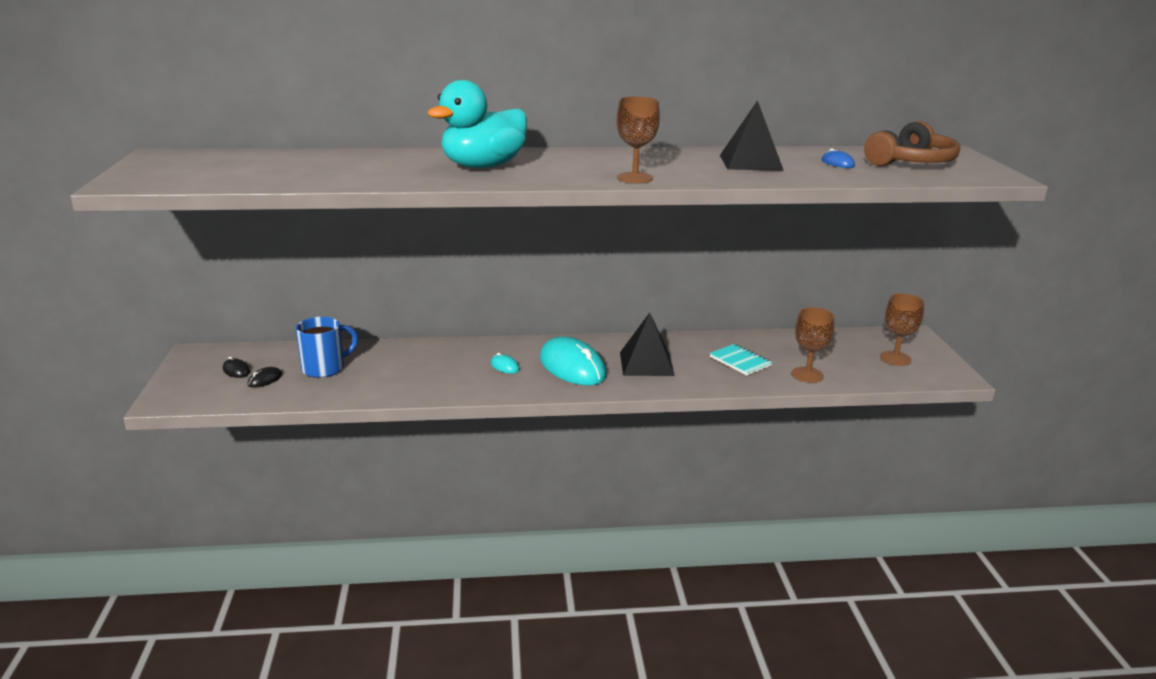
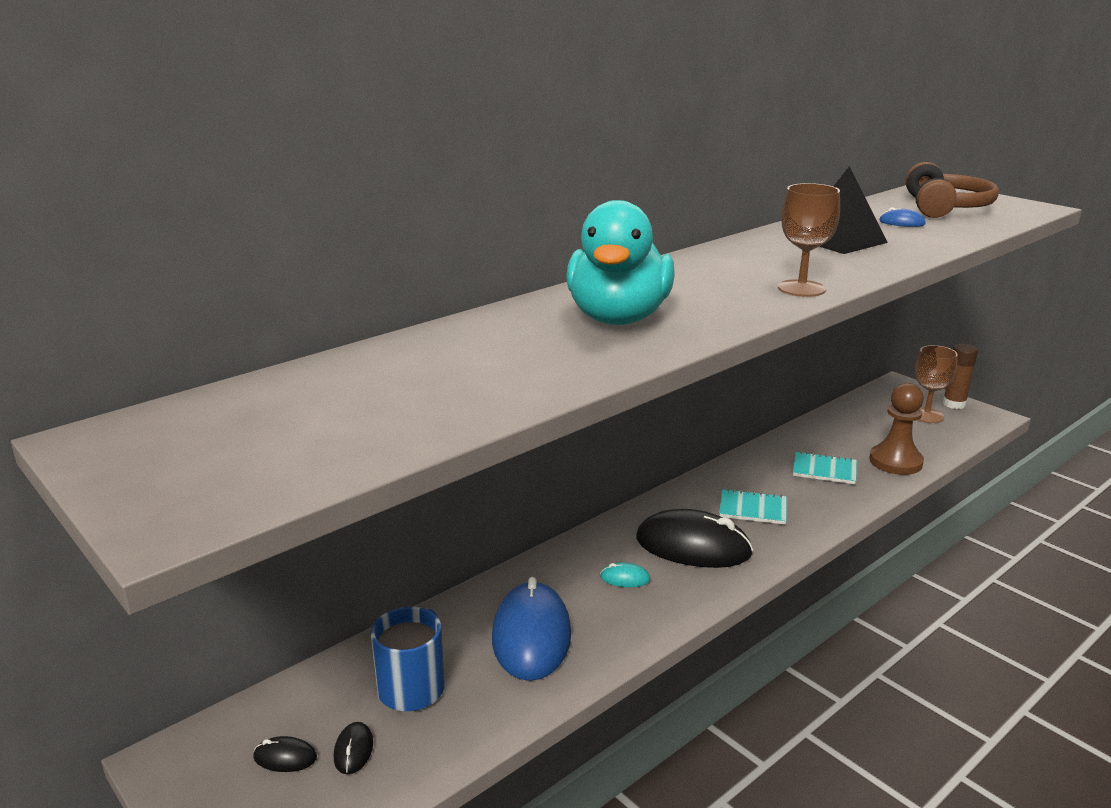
camera: 35 degrees left, 0 degrees up
turquoise mouse [540,337,606,385] -> black mouse [636,509,753,568]
black pyramid [620,313,675,376] -> turquoise notebook [719,489,787,525]
brown goblet [792,307,834,383] -> brown pawn [870,383,924,475]
none -> blue mouse [492,577,571,681]
none -> brown glue stick [943,343,978,409]

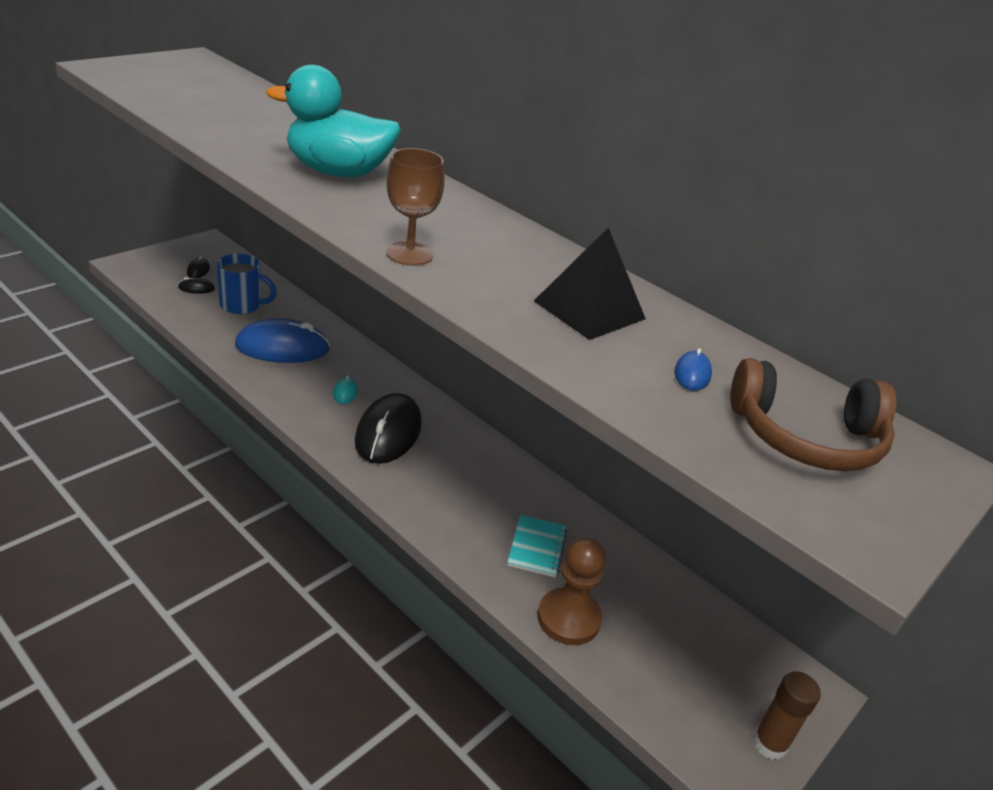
camera: 80 degrees right, 10 degrees up
turquoise notebook [719,489,787,525] -> none
brown goblet [915,345,958,423] -> none

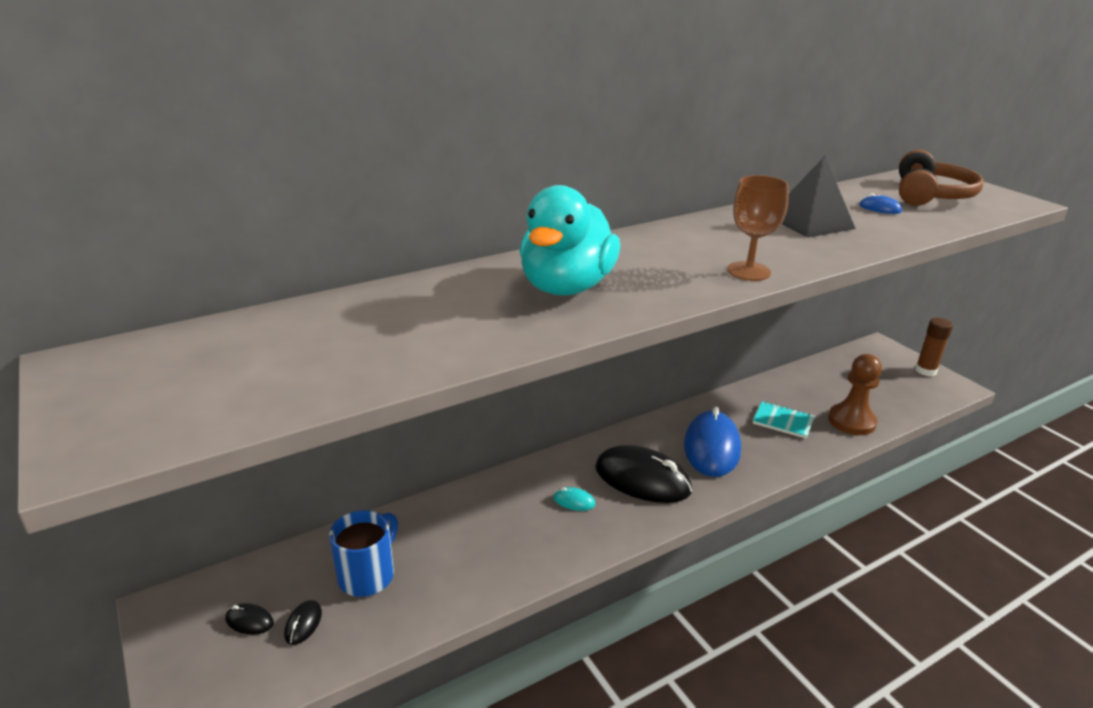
camera: 70 degrees left, 5 degrees down
blue mouse [235,318,330,363] -> blue mouse moved to [684,407,741,477]

